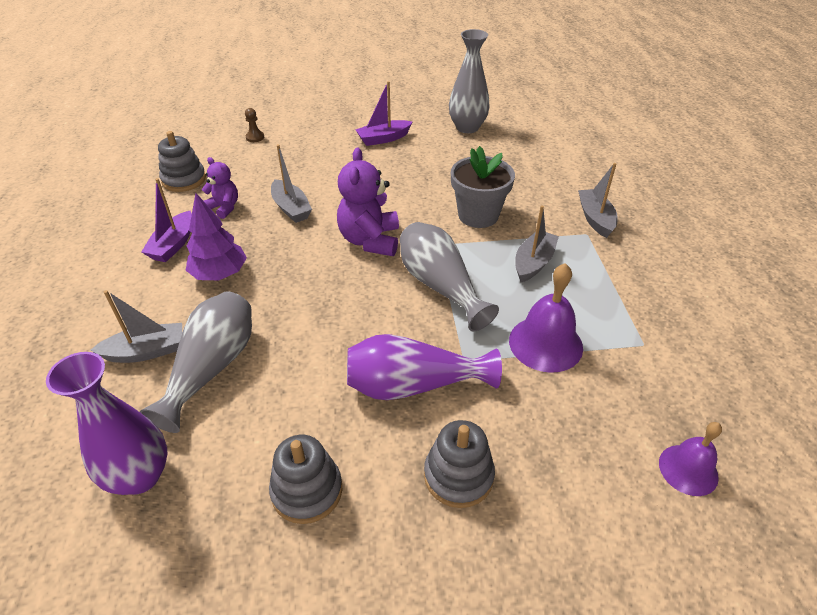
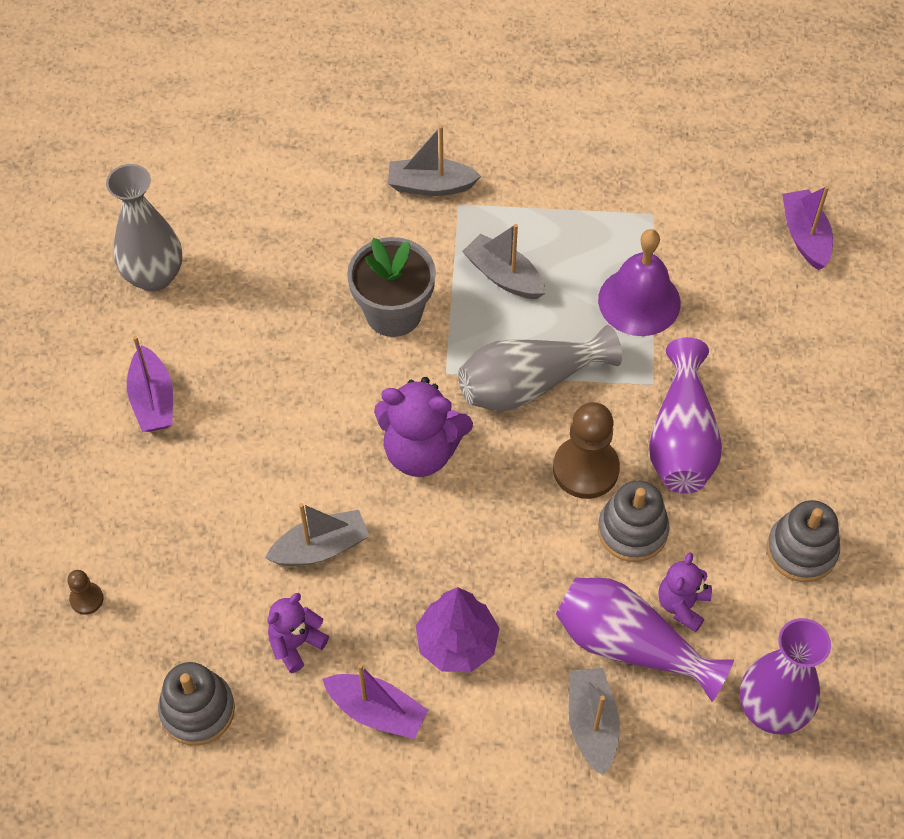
camera: 80 degrees left, 15 degrees up
grey vase [140,291,252,433] -> purple vase [556,578,734,702]
grey stacking toy [424,420,495,508] -> grey stacking toy moved to [598,480,670,562]
purple bell [659,422,722,496] -> purple boat [782,186,833,270]
none -> brown pawn [553,402,620,499]
none -> purple teddy bear [658,552,712,632]

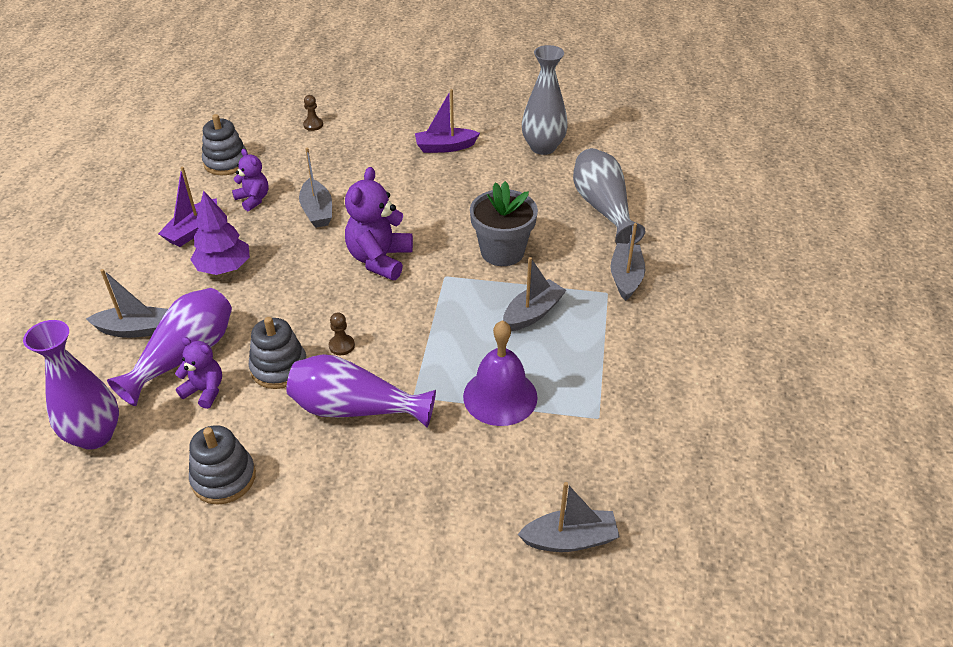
camera: 95 degrees right, 15 degrees down
grey vase [458,325,622,411] -> grey vase moved to [573,148,645,244]
brown pawn [553,402,620,499] -> brown pawn [329,313,355,355], size x0.48
purple boat [782,186,833,270] -> grey boat [517,482,620,552]

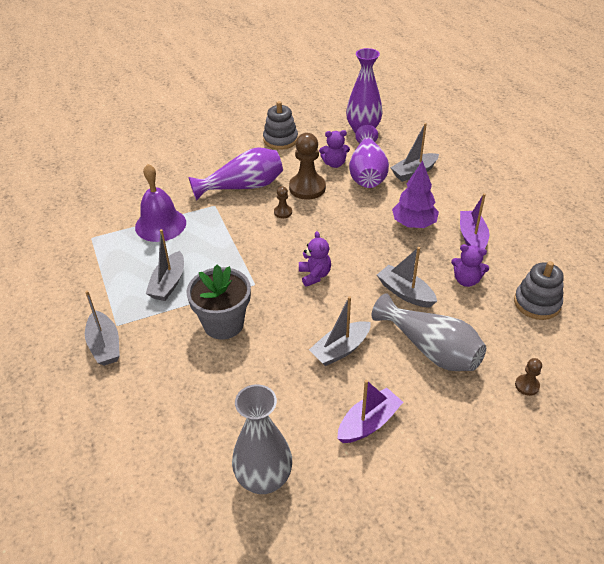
camera: 150 degrees right, 0 degrees up
grey stacking toy [249,317,306,389] -> brown pawn [289,133,326,200]
purple teddy bear [345,167,413,280] -> purple teddy bear [299,231,331,287], size x0.59
grey boat [517,482,620,552] -> grey boat moved to [309,296,371,366]
grey vase [573,148,645,244] -> grey vase moved to [372,293,486,371]

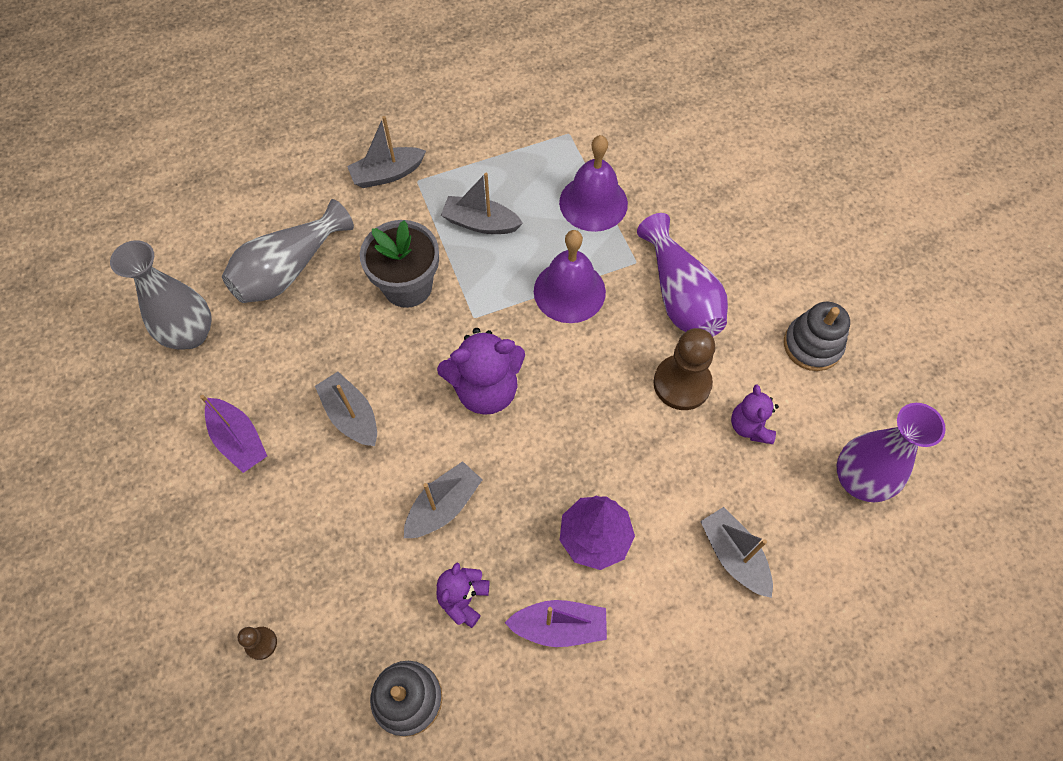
camera: 90 degrees right, 20 degrees up
brown pawn [274,186,292,218] -> none
purple teddy bear [299,231,331,287] -> purple teddy bear [437,328,525,415], size x1.71
purple vase [349,125,389,188] -> none
grey vase [372,293,486,371] -> grey vase moved to [222,199,354,303]
none -> purple bell [534,230,606,323]

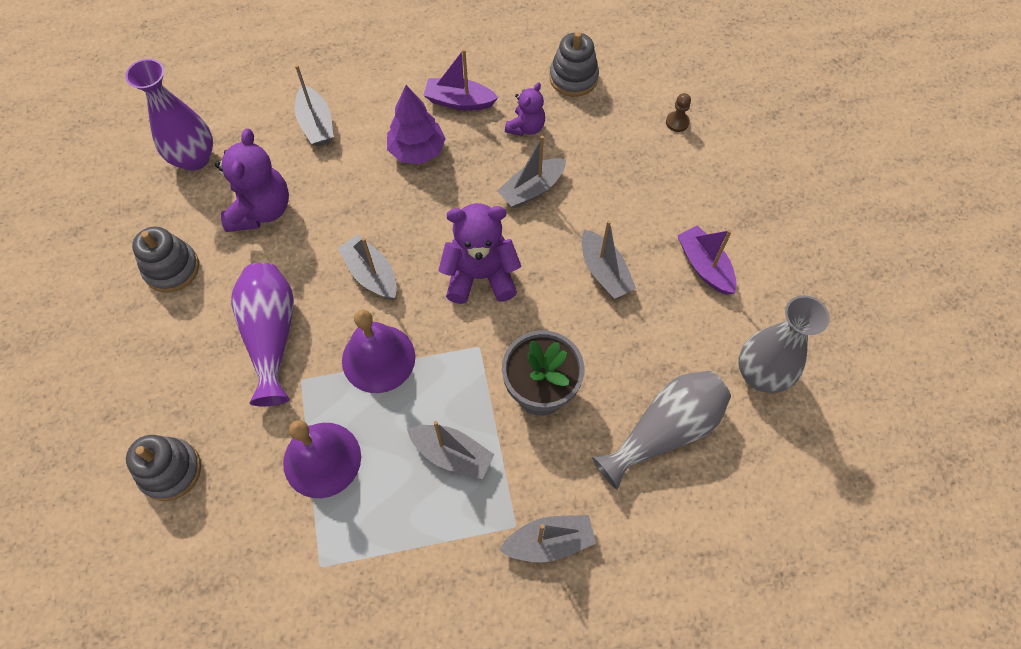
camera: 170 degrees left, 0 degrees up
brown pawn [653,328,716,410] -> none
purple teddy bear [731,384,779,444] -> purple teddy bear [215,129,289,232], size x1.71
none -> grey stacking toy [126,435,201,501]
none -> grey boat [338,235,397,300]

